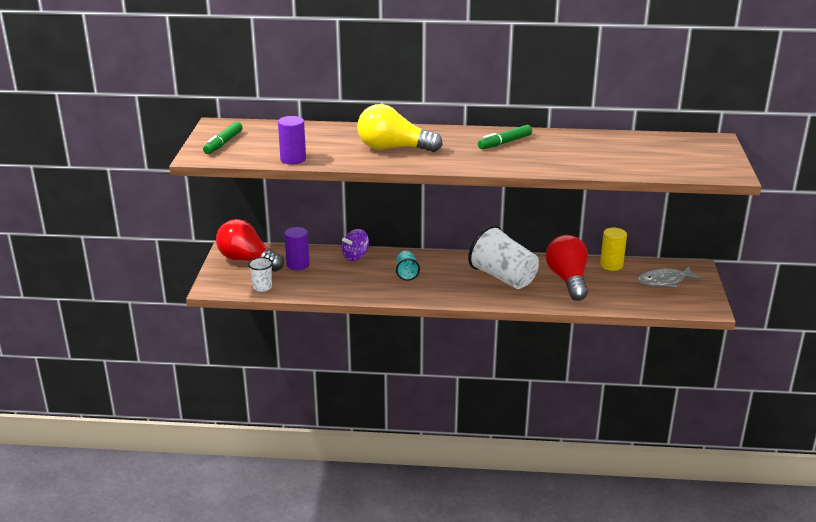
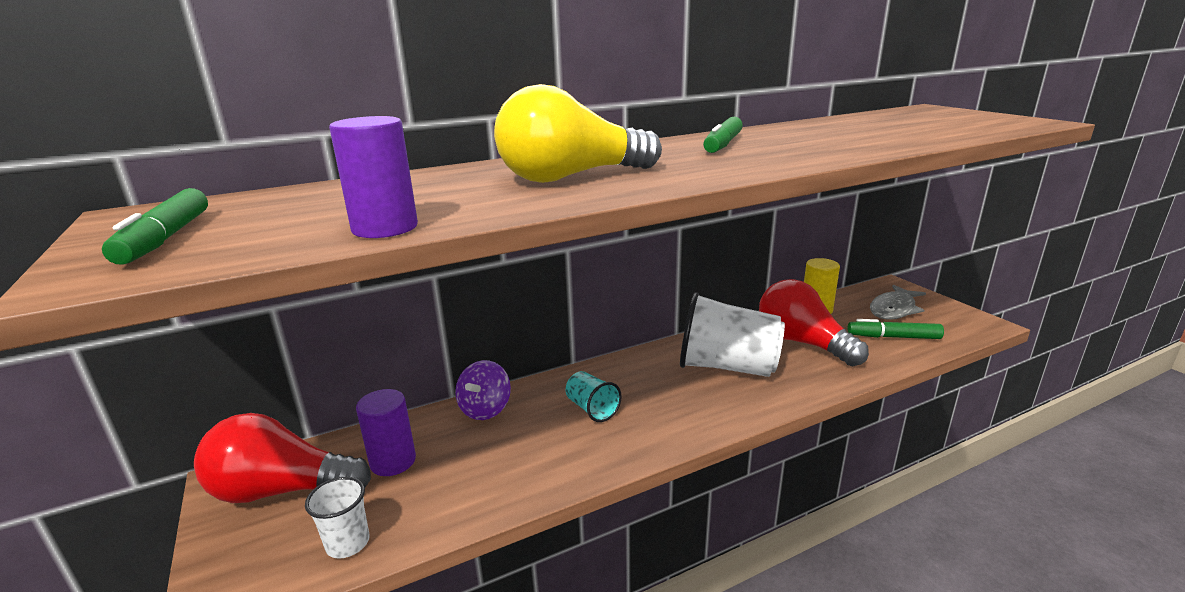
camera: 30 degrees left, 5 degrees down
none -> green marker [848,319,944,339]

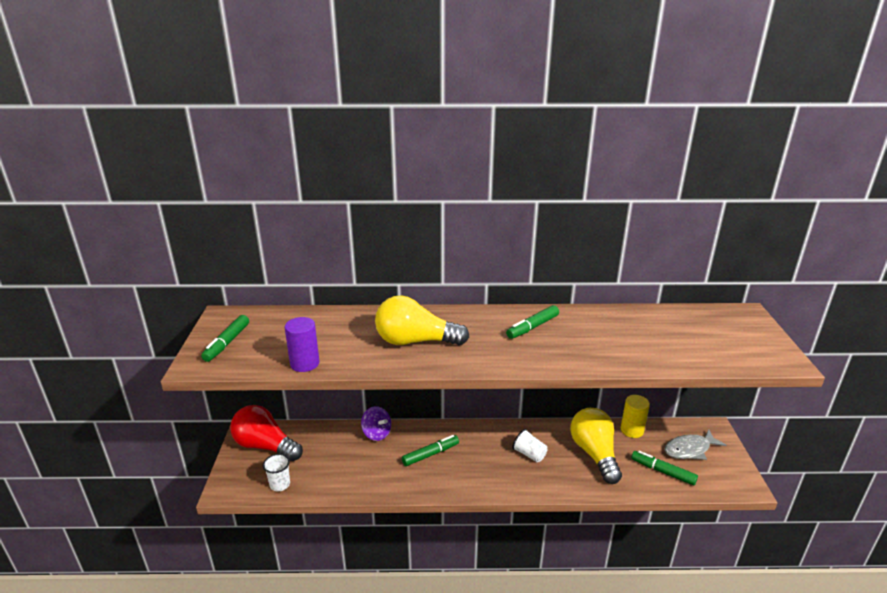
camera: 25 degrees right, 5 degrees up
purple cylinder [356,389,416,476] -> none
purple spinning top [455,360,511,420] -> purple spinning top turned 90 degrees counterclockwise [361,406,391,441]
turquoise cup [566,371,622,422] -> green marker [402,435,459,466]
white cup [680,292,785,377] -> white cup [512,429,548,462], size x0.48
red light bulb [759,279,869,366] -> yellow light bulb [570,408,622,484]

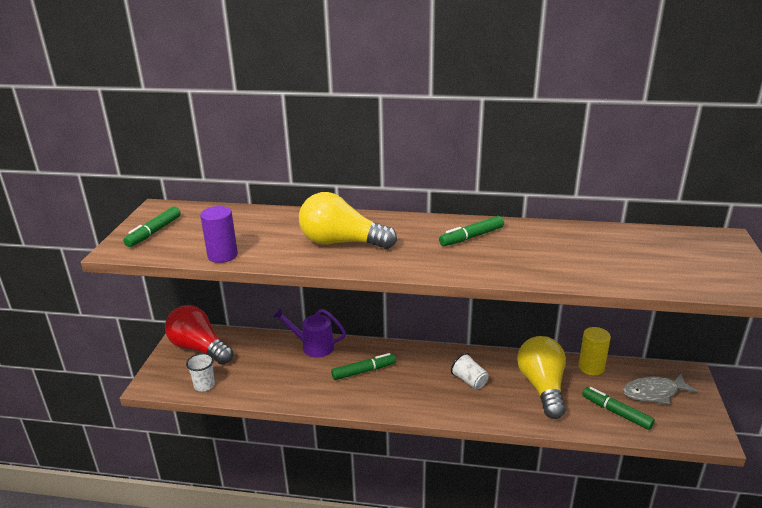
camera: 10 degrees right, 0 degrees up
purple spinning top [361,406,391,441] -> purple watering can [273,307,346,358]

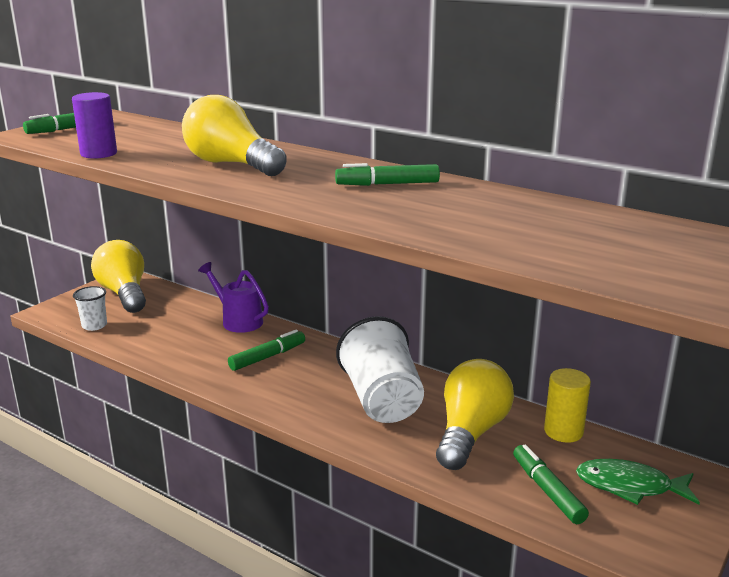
camera: 25 degrees right, 5 degrees down
red light bulb [165,305,233,365] -> yellow light bulb [91,240,146,313]
green marker [331,353,396,380] -> green marker turned 45 degrees counterclockwise [228,329,305,371]
white cup [451,353,489,390] -> white cup [336,316,424,423], size x2.06
grey fish [623,374,698,405] -> green fish [576,459,700,505]

